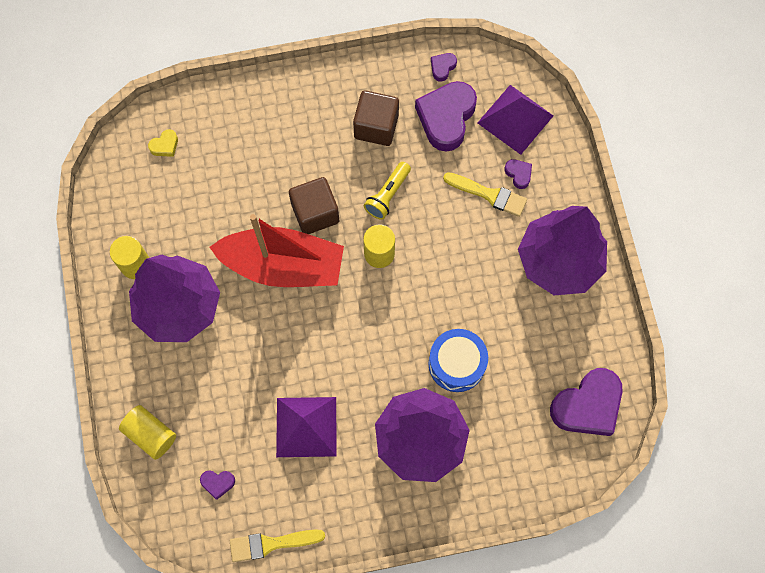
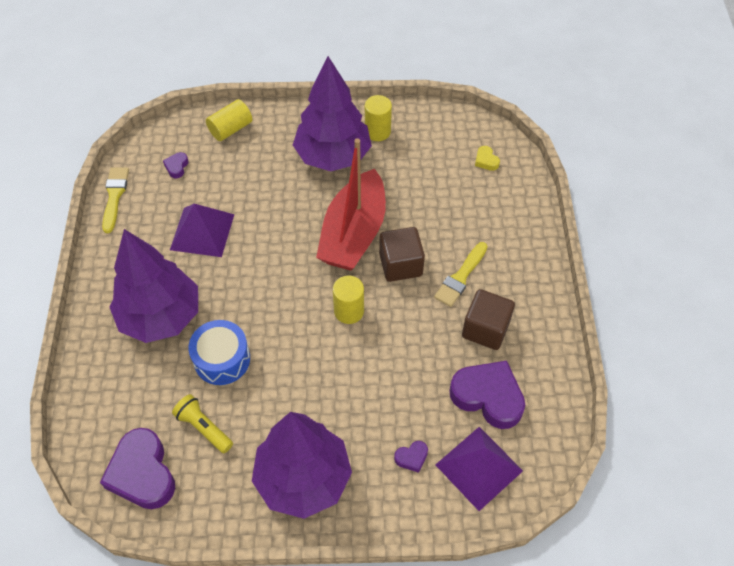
camera: 100 degrees right, 15 degrees down
yellow flashlight [364,162,411,220] -> yellow flashlight moved to [172,394,233,453]
purple heart [431,53,457,81] -> none
yellow brush [443,172,527,217] -> yellow brush moved to [434,242,488,307]

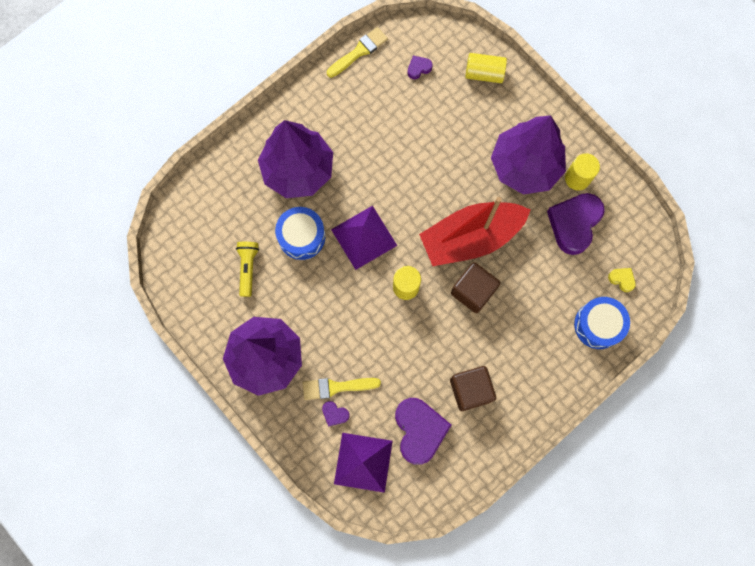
camera: 50 degrees right, 20 degrees up
purple heart [100,428,175,509] -> purple heart moved to [547,193,605,255]
purple pyramid [170,204,234,257] -> purple pyramid moved to [331,206,397,270]
yellow brush [434,242,488,307] -> yellow brush moved to [303,378,381,400]
yellow heart [475,146,500,171] -> yellow heart turned 105 degrees clockwise [608,268,636,292]
none -> blue drum [574,297,630,349]

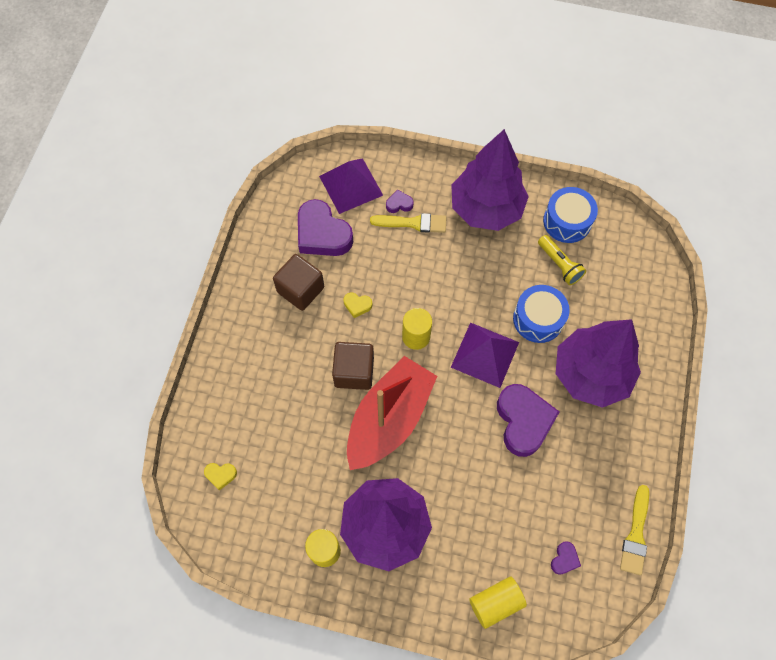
camera: 145 degrees right, 10 degrees down
yellow brush [303,378,381,400] -> yellow brush turned 45 degrees clockwise [370,213,447,233]
purple heart [547,193,605,255] -> purple heart moved to [497,384,559,457]
blue drum [574,297,630,349] -> blue drum moved to [543,187,598,243]
none -> yellow heart [344,293,372,318]

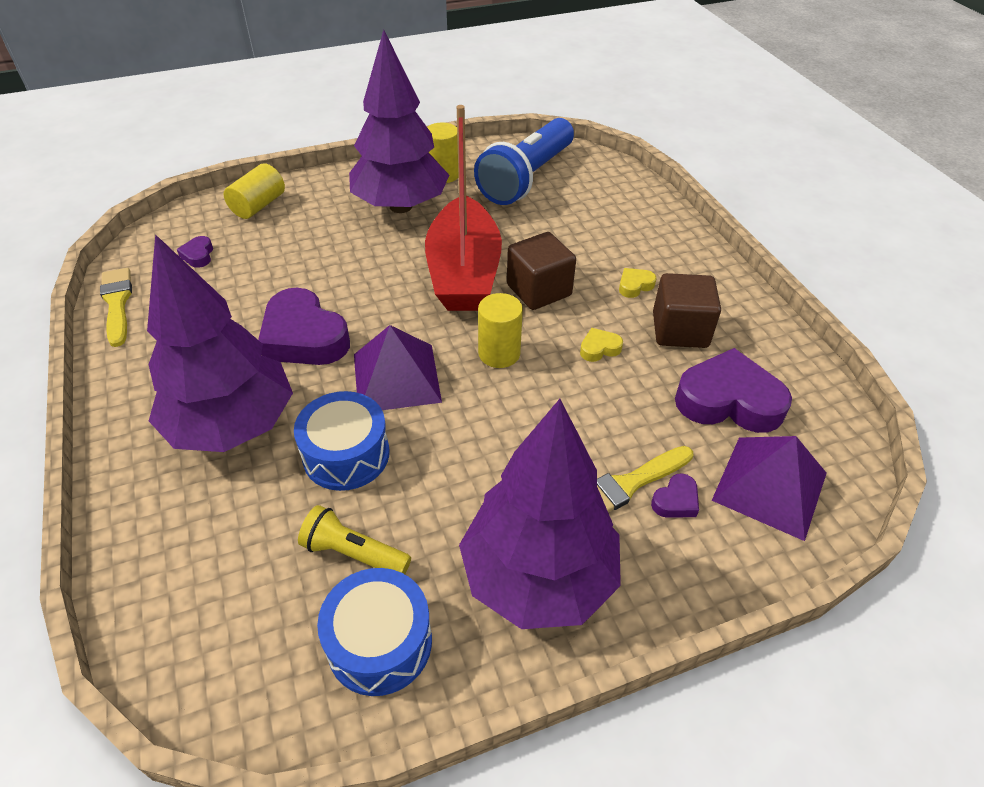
camera: 145 degrees right, 20 degrees down
yellow heart [204,463,237,491] -> yellow heart moved to [619,268,657,298]
none -> blue flashlight [474,118,574,205]

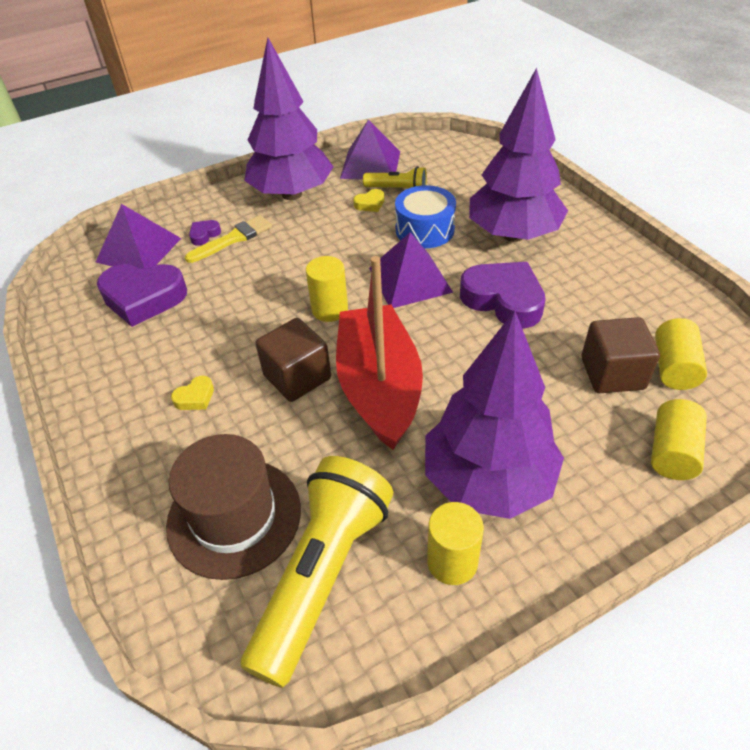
camera: 175 degrees right, 0 degrees up
yellow brush [100,268,132,347] -> none
purple heart [177,236,213,268] -> yellow cylinder [655,318,707,390]
blue drum [317,568,432,696] -> purple pyramid [340,119,400,180]
blue flashlight [474,118,574,205] -> yellow flashlight [241,456,393,688]
yellow heart [580,328,623,362] -> yellow heart moved to [353,189,384,212]
brown cube [653,273,721,348] -> brown cube moved to [581,317,660,393]
none -> brown hat [166,434,301,580]

